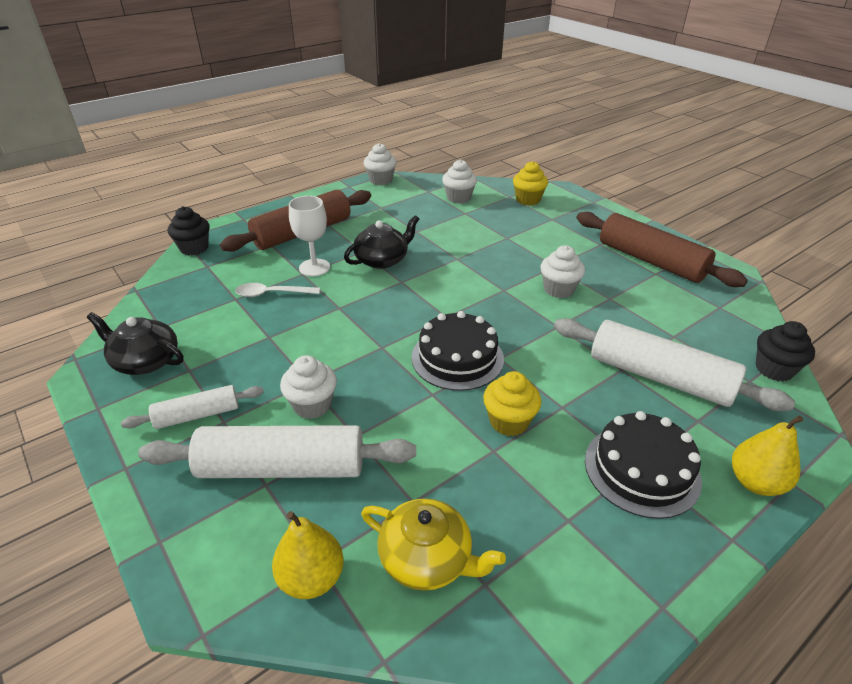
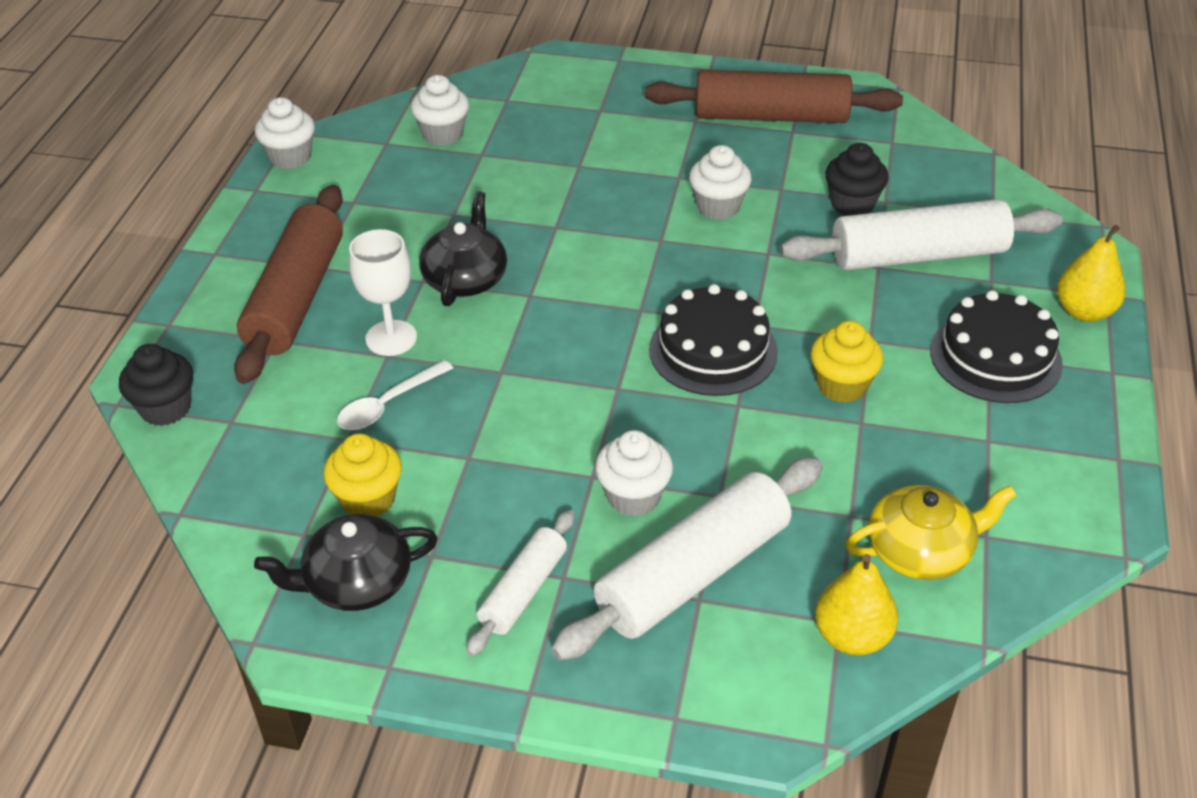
camera: 40 degrees left, 5 degrees up
yellow cupcake [513,161,548,205] -> yellow cupcake moved to [323,433,402,516]
black cupcake [756,321,815,381] -> black cupcake moved to [825,143,889,216]

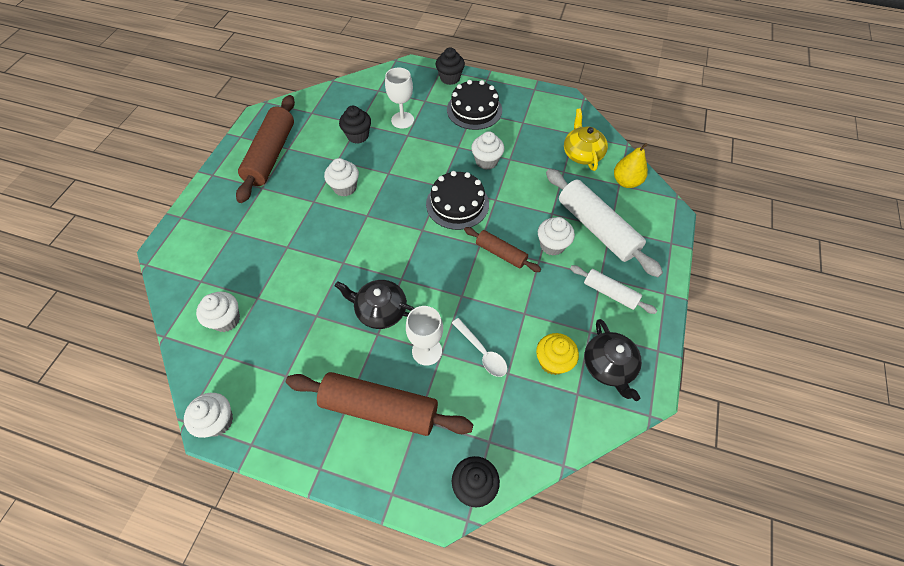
camera: 85 degrees left, 15 degrees up
white rolling pin [780,199,1063,270] -> white goblet [385,68,414,129]
yellow cupcake [810,321,883,403] -> white cupcake [471,131,504,170]
yellow pear [1057,225,1126,322] -> black cupcake [436,48,465,85]
none -> brown rolling pin [464,227,541,272]

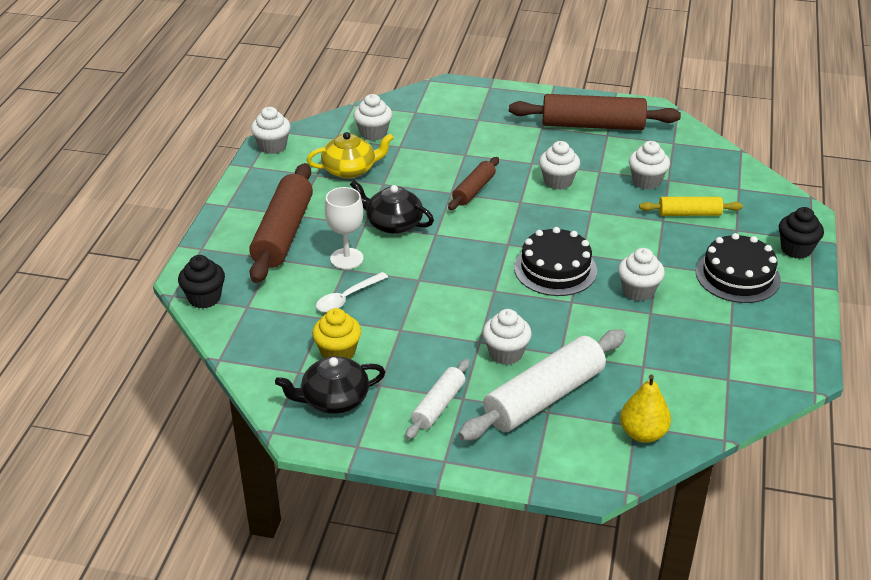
camera: 85 degrees right, 20 degrees down
black teapot [335,280,414,329] -> black teapot turned 75 degrees counterclockwise [350,180,434,234]
black cupcake [339,106,371,144] -> white cupcake [629,141,670,190]
white goblet [385,68,414,129] -> yellow rolling pin [639,197,743,216]
brown rolling pin [464,227,541,272] -> brown rolling pin moved to [448,157,499,210]
yellow teapot [564,108,608,171] -> yellow teapot moved to [307,132,394,179]

